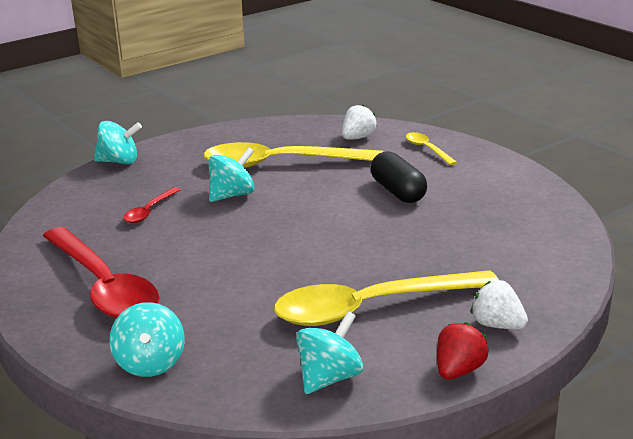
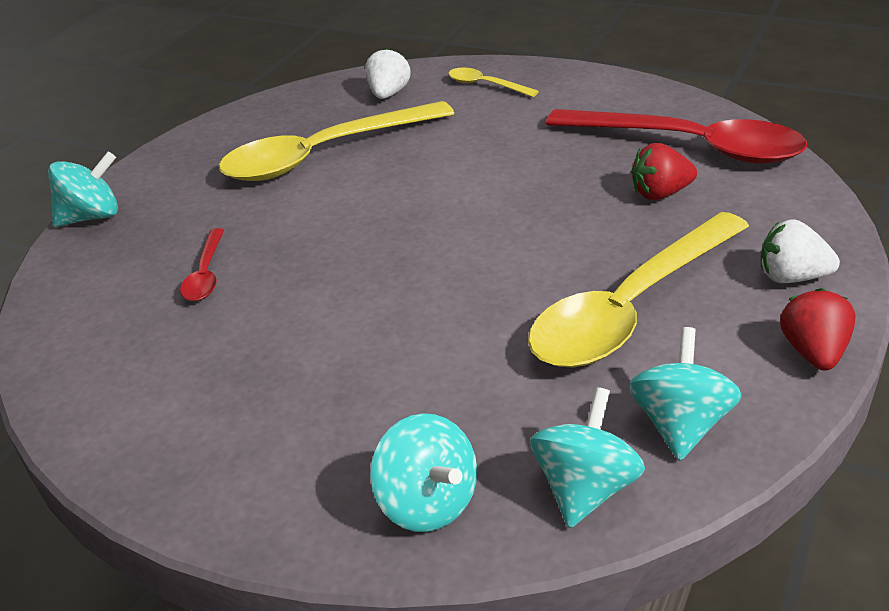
camera: 25 degrees left, 10 degrees up
red spoon [43,227,159,319] -> red spoon moved to [546,109,807,164]
turquoise spinning top [209,147,254,202] -> turquoise spinning top moved to [530,387,645,528]
black capsule [371,151,427,203] -> none
none -> red strawberry [631,143,697,200]

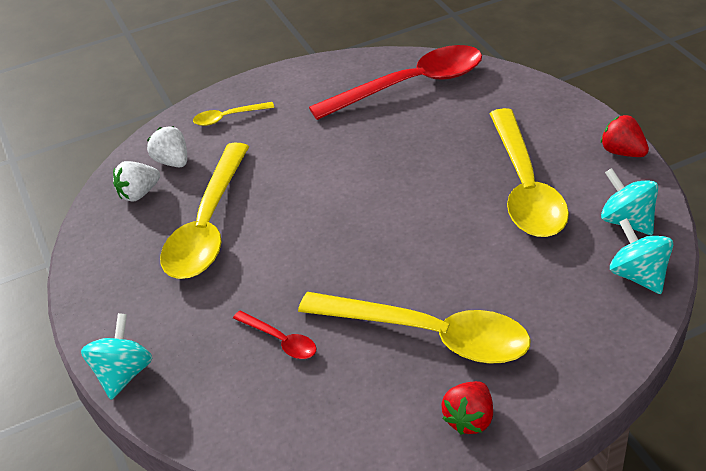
camera: 50 degrees left, 5 degrees up
turquoise spinning top [370,413,477,532] -> none
red strawberry [631,143,697,200] -> red strawberry moved to [442,381,493,435]
white strawberry [761,219,840,283] -> white strawberry moved to [113,161,160,202]
none -> yellow spoon [298,292,531,364]

